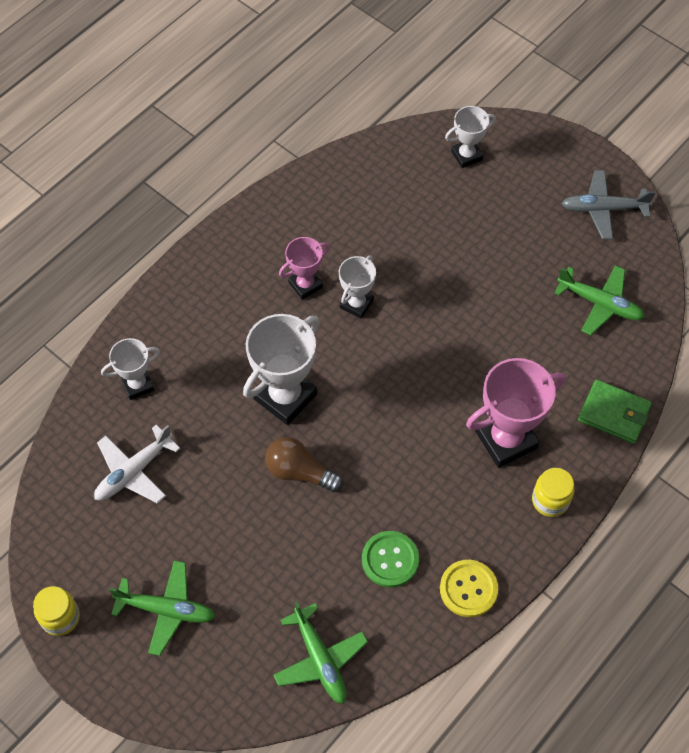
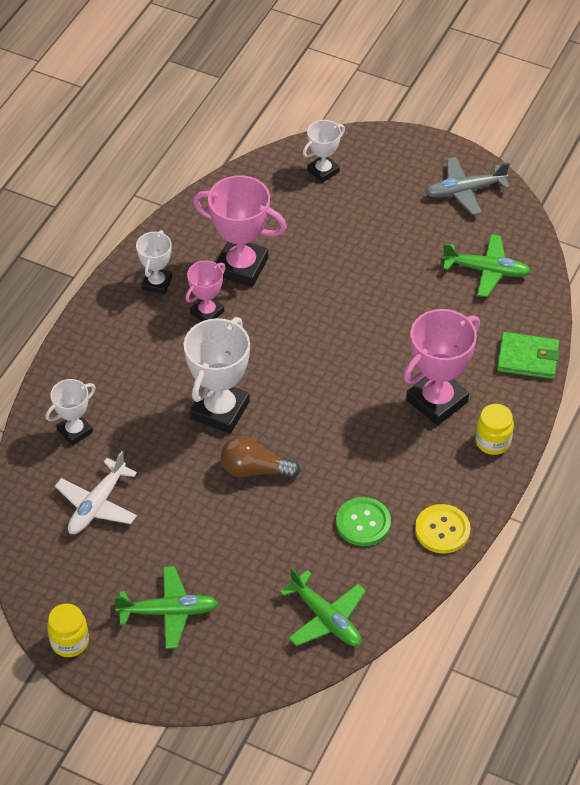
camera: 15 degrees left, 10 degrees down
white trophy [339,255,376,319] -> white trophy moved to [136,230,172,294]
none -> pink trophy [193,175,287,287]

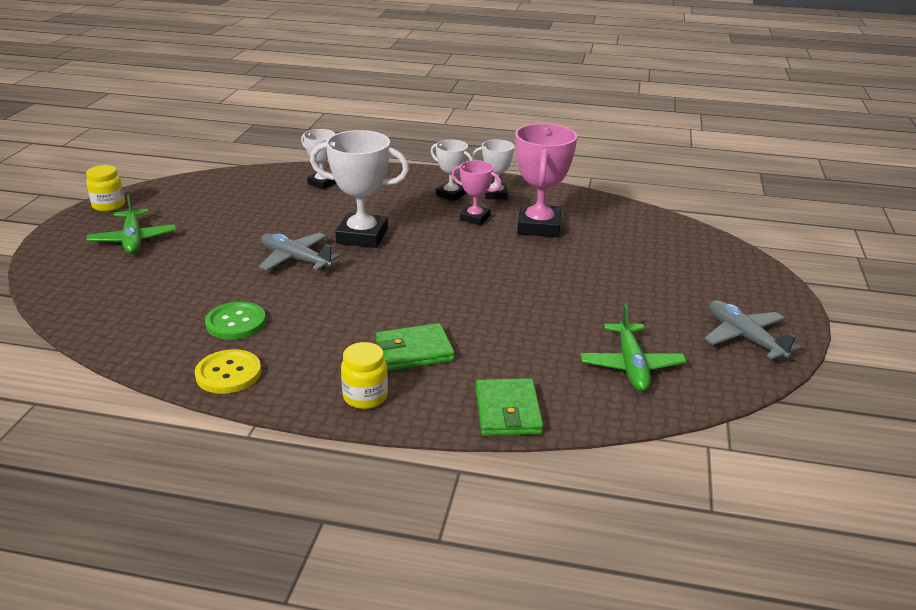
camera: 75 degrees right, 20 degrees down
white plane [55,451,137,534] -> none
brown light bulb [221,436,300,479] -> grey plane [259,233,341,271]
green plane [280,567,366,647] -> none
white trophy [303,120,345,183] -> white trophy moved to [431,140,473,201]
pink trophy [403,309,480,426] -> green wallet [376,323,455,371]

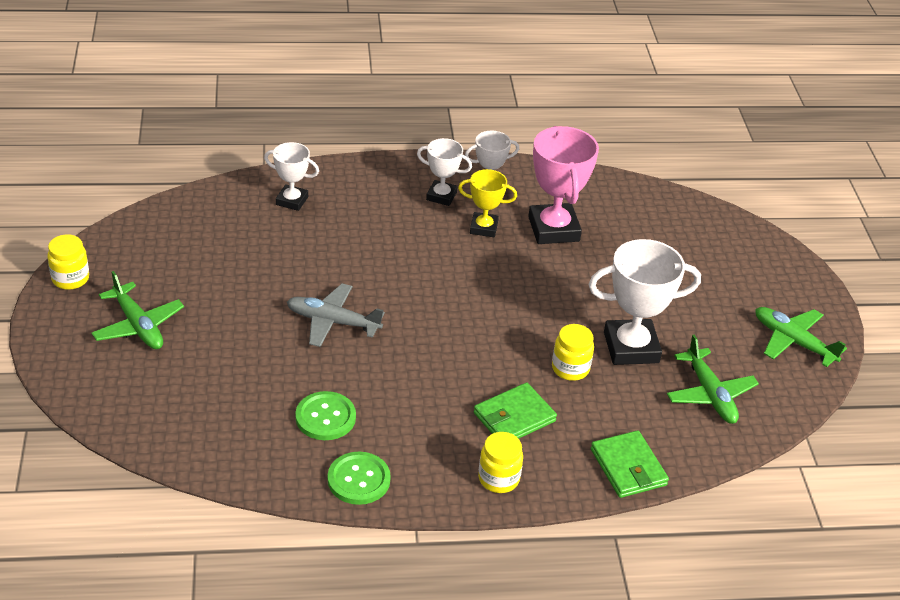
camera: 20 degrees left, 10 degrees up
yellow button [195,349,261,394] -> green button [328,452,391,505]
white trophy [310,130,409,248] -> white trophy moved to [588,239,701,365]
pink trophy [452,160,502,225] -> yellow trophy [458,169,517,237]
grey plane [704,300,801,360] -> green plane [755,307,847,367]
none -> yellow jar [552,324,594,381]

